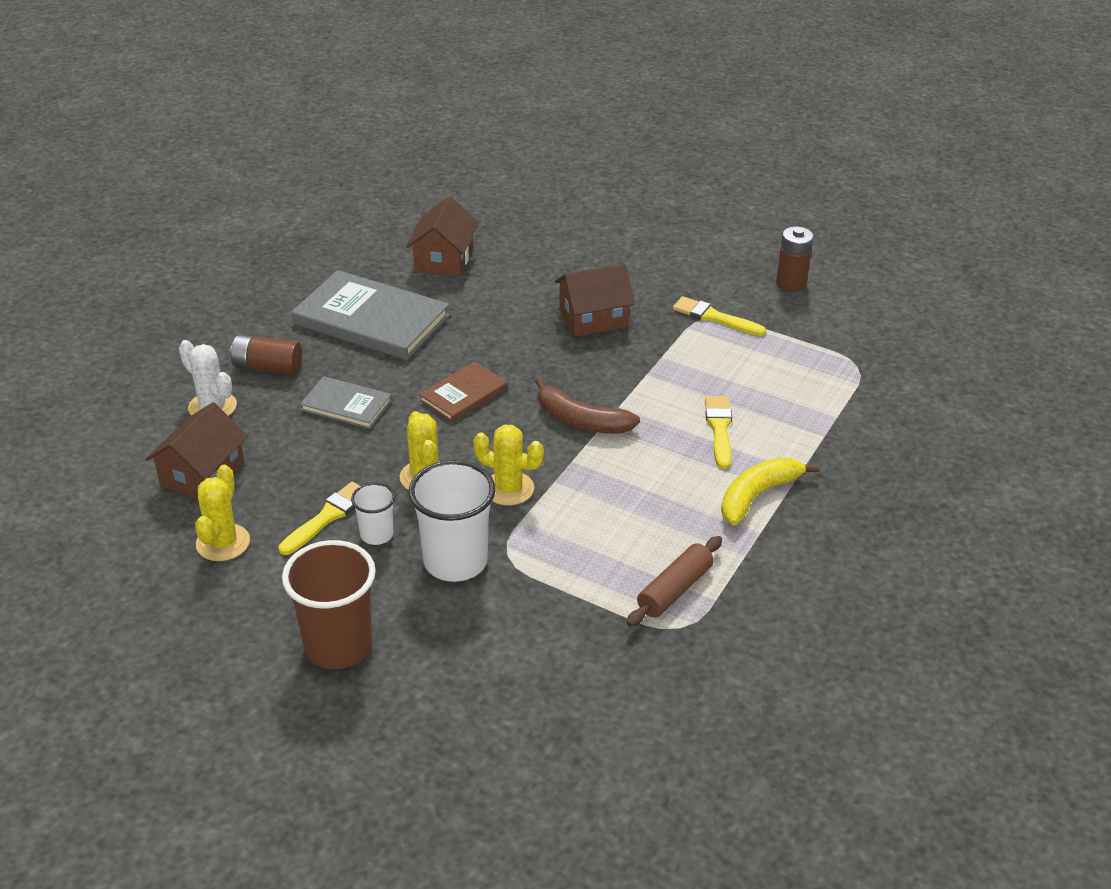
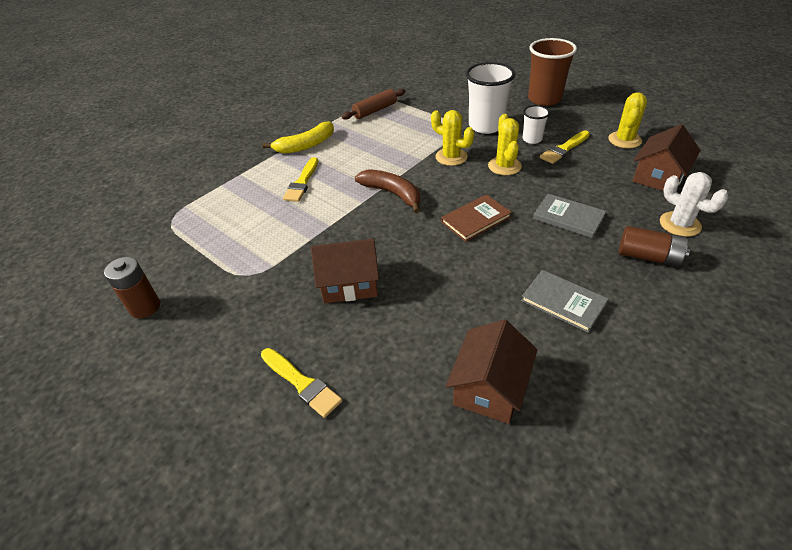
camera: 165 degrees left, 5 degrees up
grey book [291,270,450,360] -> grey book [521,270,608,333], size x0.54
yellow brush [673,296,766,336] -> yellow brush moved to [261,348,342,418]

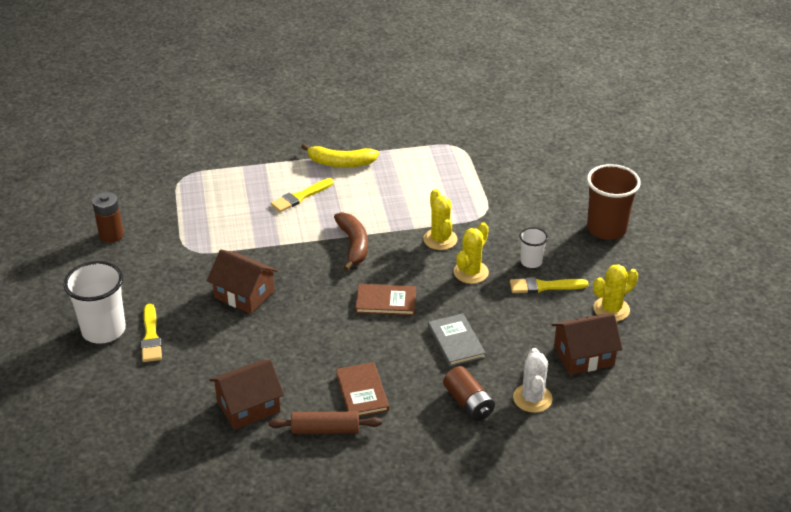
camera: 35 degrees right, 5 degrees down
brown rolling pin [342,89,406,120] -> brown rolling pin moved to [269,411,382,434]
white cup [466,62,516,134] -> white cup moved to [64,261,126,344]
grey book [521,270,608,333] -> brown book [336,362,389,417]

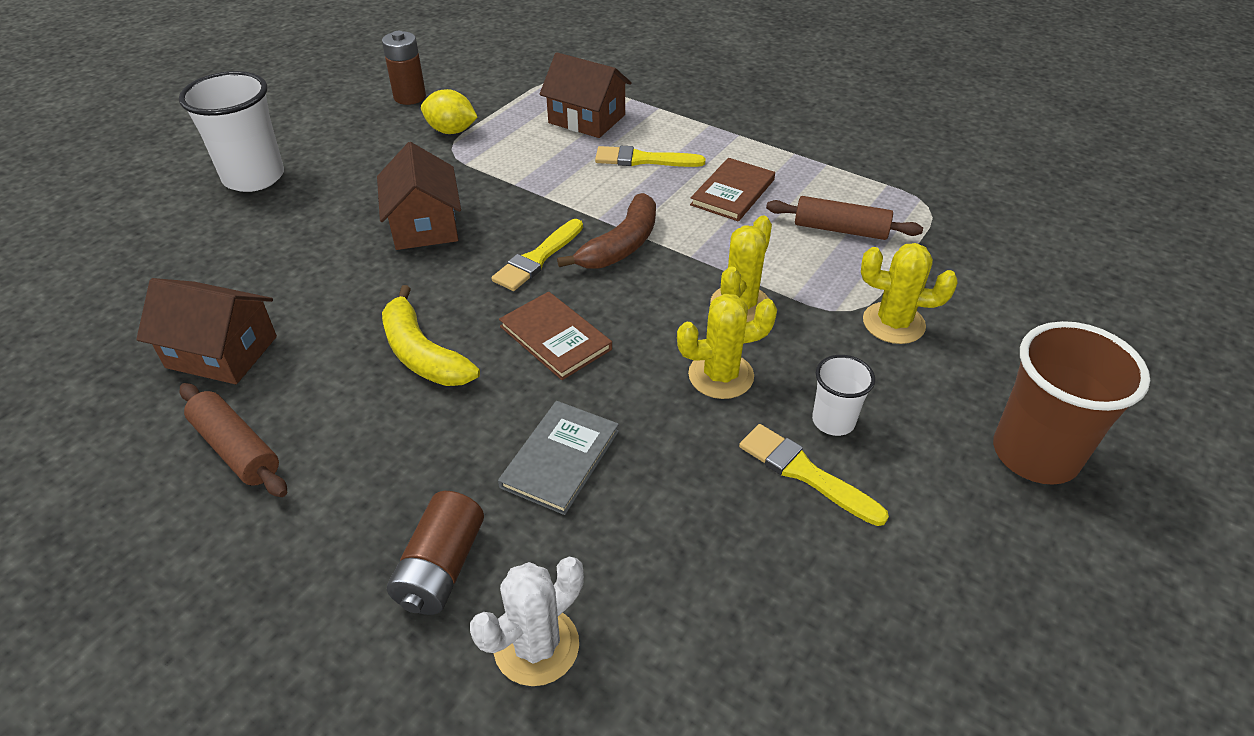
camera: 45 degrees right, 5 degrees up
yellow brush [141,304,162,362] -> yellow brush moved to [492,219,583,291]
yellow banana [301,144,379,167] -> yellow banana moved to [382,285,480,386]
brown book [336,362,389,417] -> brown book moved to [690,158,775,221]
brown house [552,314,622,375] -> brown house moved to [539,52,632,138]
yellow cactus [593,264,638,321] -> yellow cactus moved to [861,243,958,344]
none -> yellow lemon [421,89,478,134]
none -> brown rolling pin [766,196,923,240]

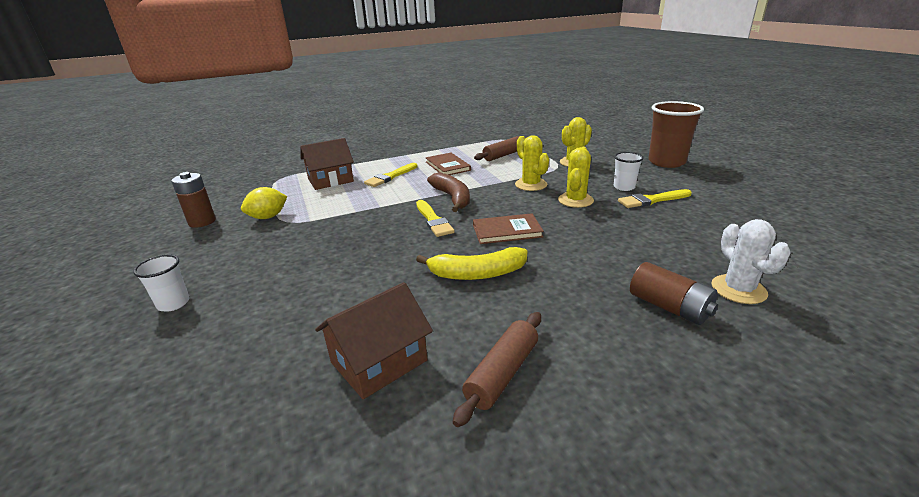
camera: 55 degrees left, 15 degrees down
white cup [179,71,284,192] -> white cup [133,255,190,312], size x0.53
brown rolling pin [179,383,287,497] -> brown rolling pin turned 45 degrees counterclockwise [453,312,541,427]
brown house [377,142,461,250] -> none
grey book [498,401,619,515] -> none

